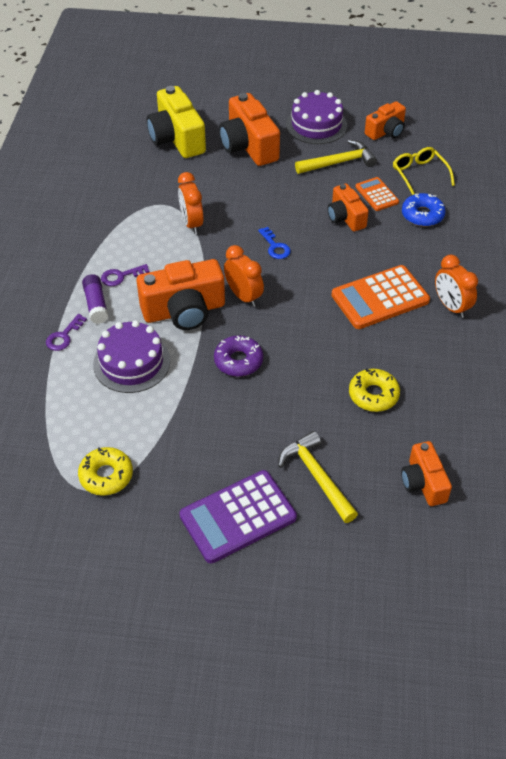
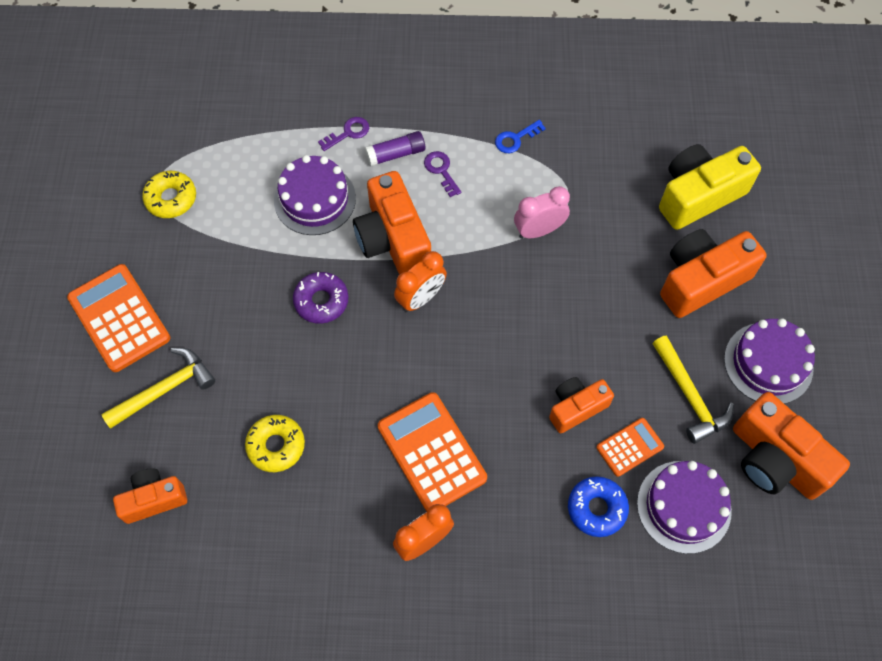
camera: 85 degrees right, 15 degrees up
purple key [46,314,87,351] -> purple key turned 120 degrees clockwise [318,117,369,151]
orange clock [178,172,204,234] -> pink clock [514,186,570,239]
purple calculator [179,470,297,563] -> orange calculator [67,264,170,372]
blue key [258,227,291,259] -> blue key moved to [495,120,546,153]
orange camera [365,101,406,140] -> orange camera [733,392,850,500], size x1.65
yellow glasses [393,147,455,195] -> purple cake [637,461,732,554]

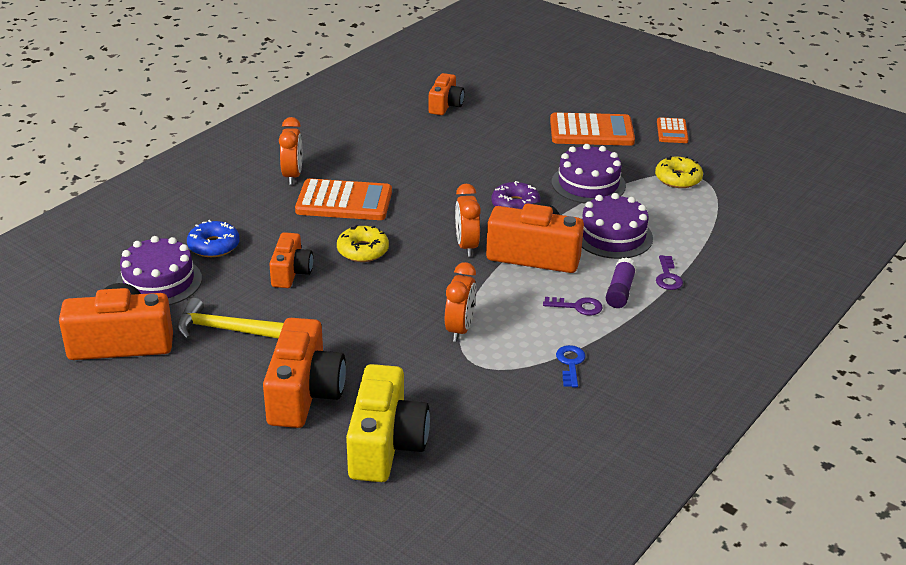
camera: 125 degrees right, 30 degrees down
yellow hammer [101,348,215,429] -> none
yellow donut [245,415,305,472] -> yellow donut moved to [337,225,389,262]
pink clock [514,186,570,239] -> orange clock [445,262,476,342]
orange calculator [596,418,664,477] -> orange calculator moved to [657,117,689,143]
purple cake [724,318,815,404] -> purple cake moved to [552,144,626,204]

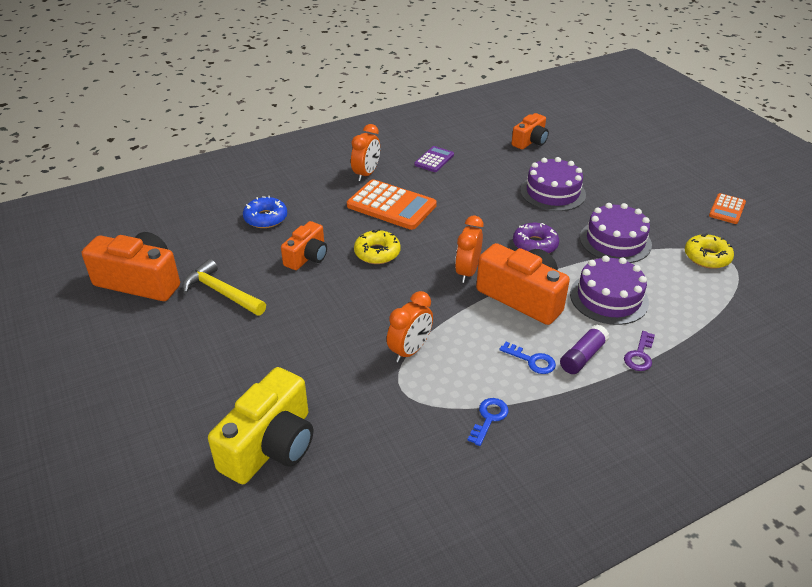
camera: 25 degrees right, 5 degrees up
purple cake [116,236,202,305] -> purple cake moved to [520,157,586,211]
orange camera [263,318,346,428] -> none
purple key [543,297,603,316] -> blue key [499,342,556,374]
orange calculator [550,112,635,146] -> none
none -> purple calculator [414,146,454,172]

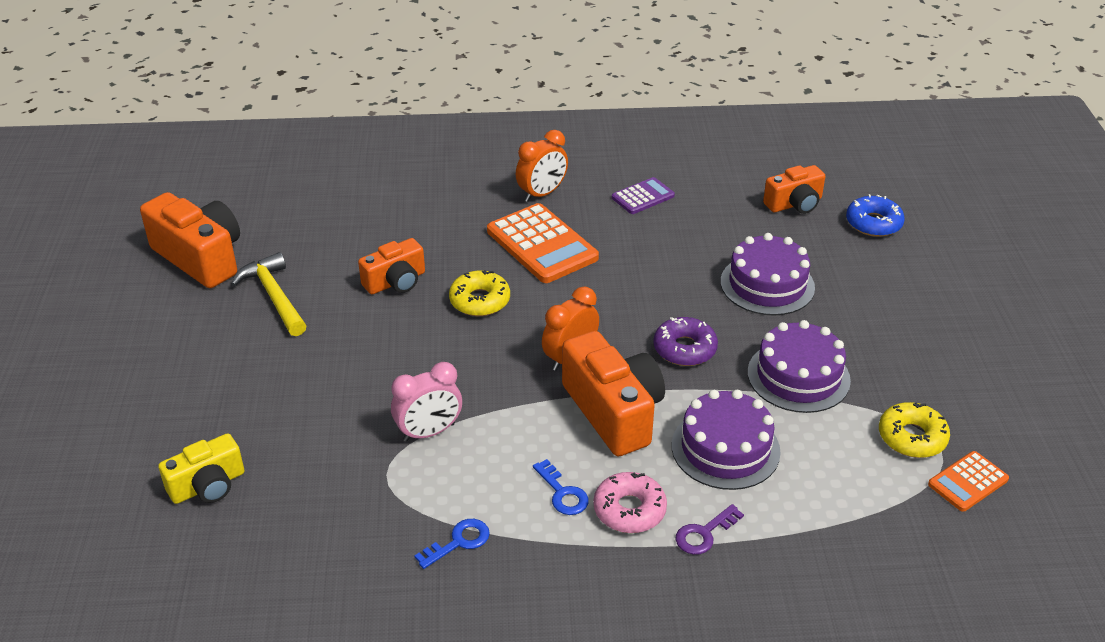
camera: 25 degrees right, 0 degrees up
yellow camera [208,367,313,484] -> yellow camera [158,433,245,504], size x0.60
blue donut [243,196,287,228] -> blue donut moved to [846,194,905,237]
orange clock [387,291,433,362] -> pink clock [391,362,462,442]
purple glue stick [560,325,609,374] -> pink donut [593,472,667,533]
orange calculator [709,193,746,224] -> orange calculator moved to [928,451,1009,512]

